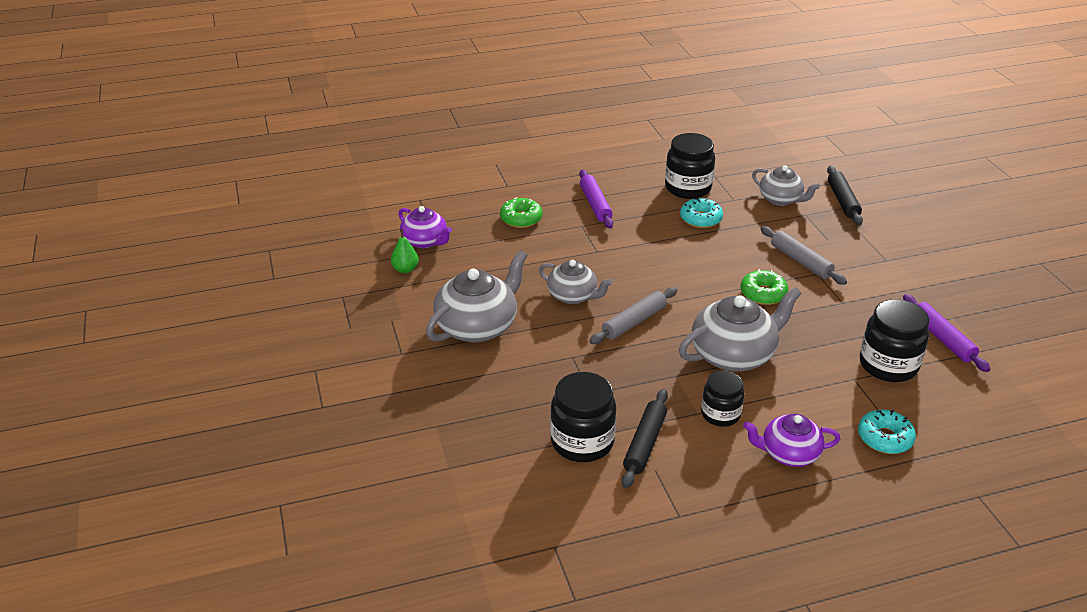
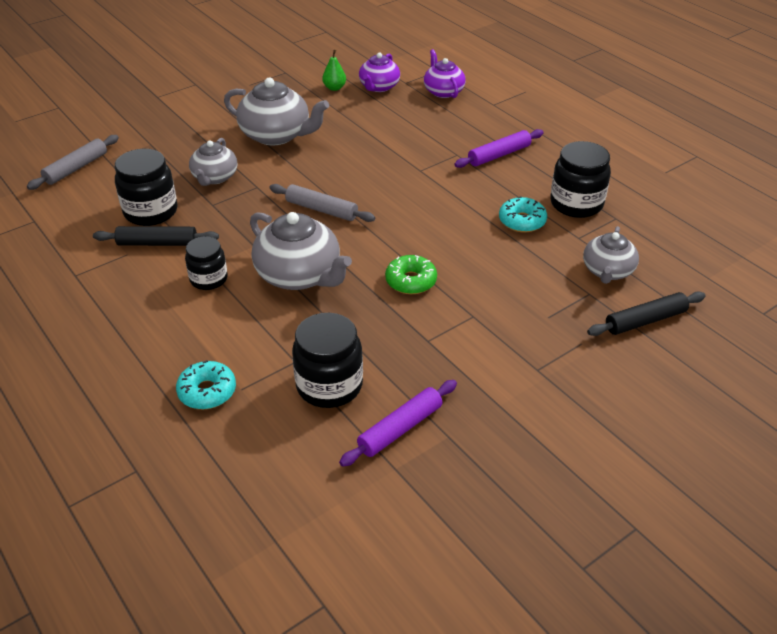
camera: 70 degrees right, 5 degrees up
green donut [500,197,543,228] -> none
grey teapot [539,260,613,304] -> grey teapot moved to [189,138,237,186]
purple teapot [743,414,840,467] -> purple teapot moved to [424,49,466,98]
grey rolling pin [761,226,847,285] -> grey rolling pin moved to [27,135,119,190]

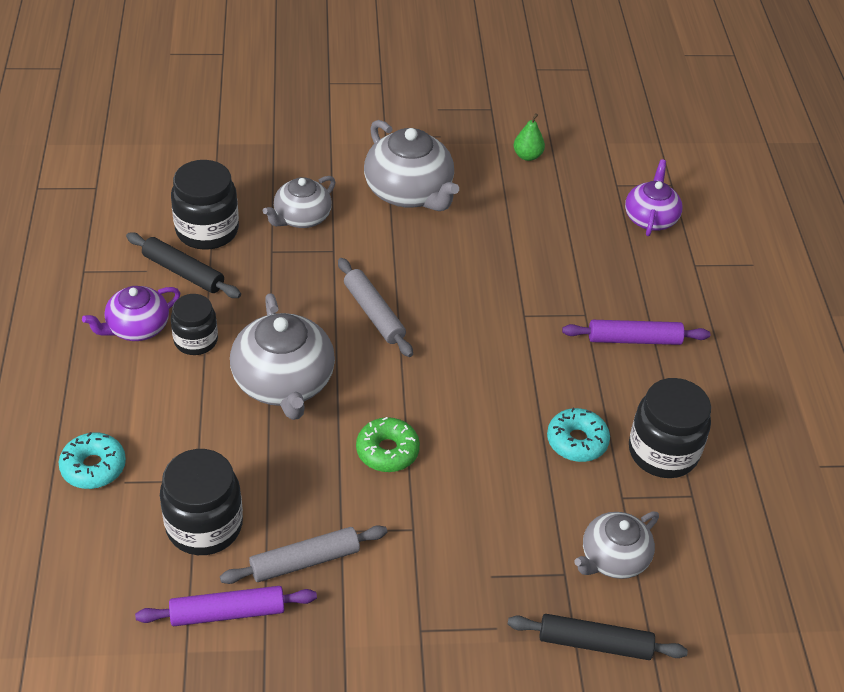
camera: 30 degrees right, 5 degrees up
grey rolling pin [27,135,119,190] -> grey rolling pin moved to [220,525,387,584]
purple teapot [359,53,400,92] -> purple teapot moved to [82,286,180,341]

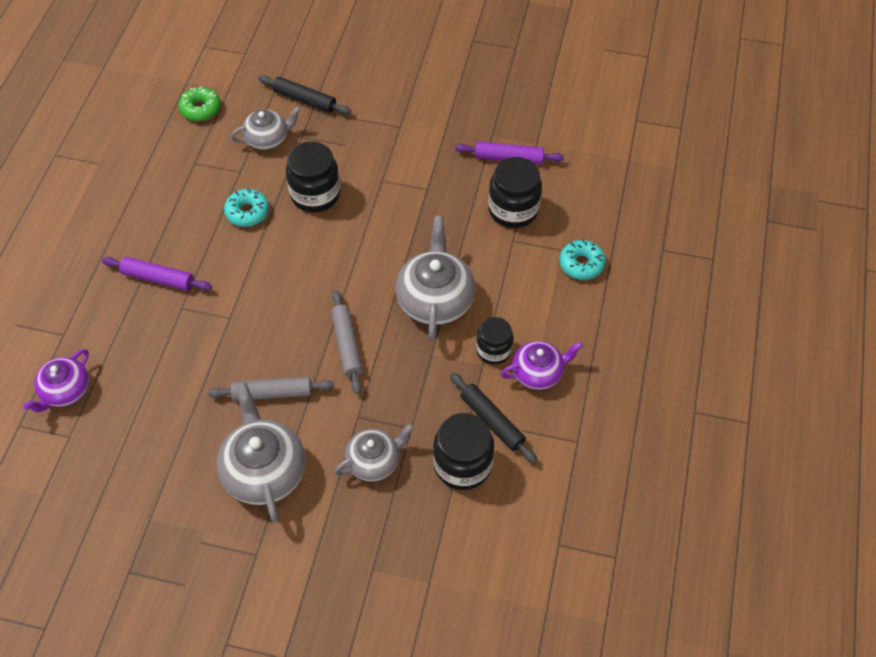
camera: 160 degrees left, 10 degrees up
grey rolling pin [220,525,387,584] -> grey rolling pin moved to [208,377,334,401]
green donut [356,417,420,472] -> green donut moved to [178,87,221,121]
green pear [514,113,545,161] -> none
black jar [629,378,711,478] -> black jar moved to [286,141,340,212]

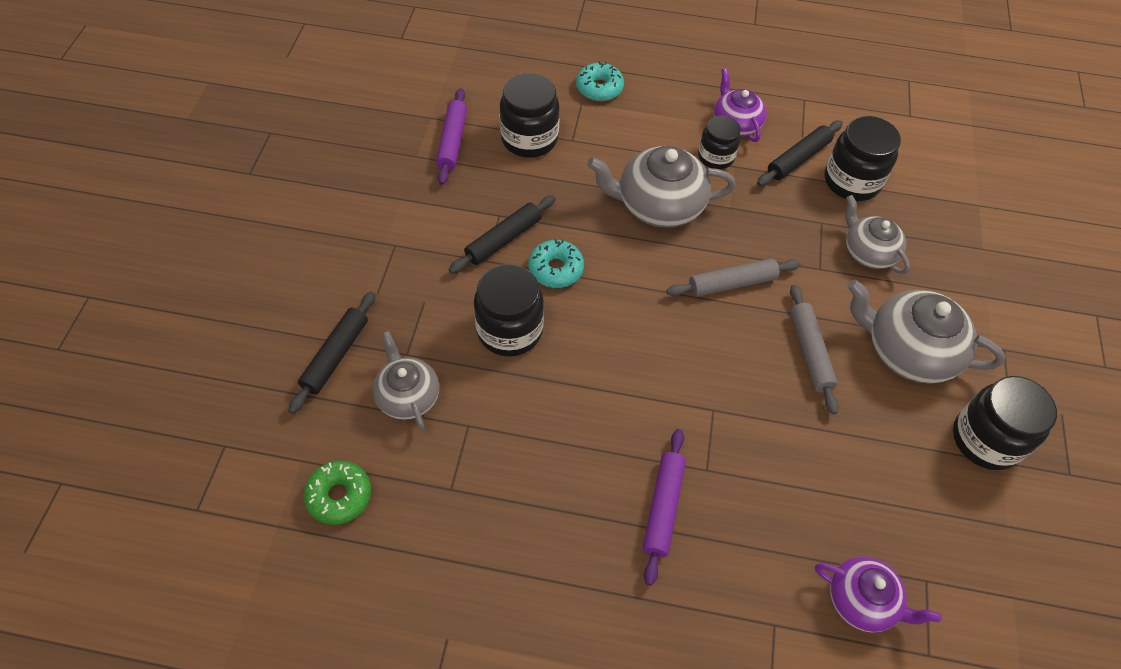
camera: 95 degrees left, 0 degrees up
grey teapot [216,382,306,522] -> grey teapot turned 45 degrees clockwise [847,279,1005,384]
turquoise donut [224,188,269,227] -> turquoise donut moved to [529,239,584,288]
none -> black rolling pin [448,195,555,274]
none -> black jar [953,376,1057,470]

